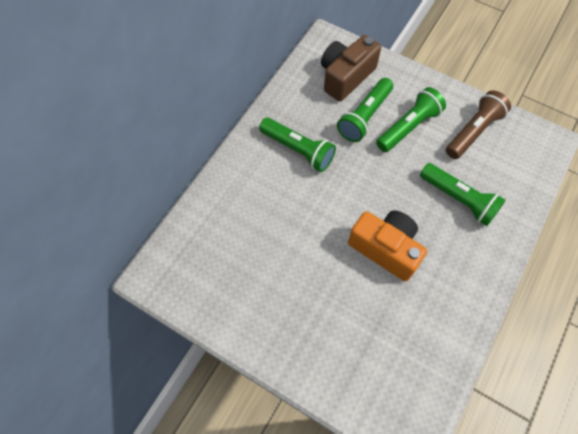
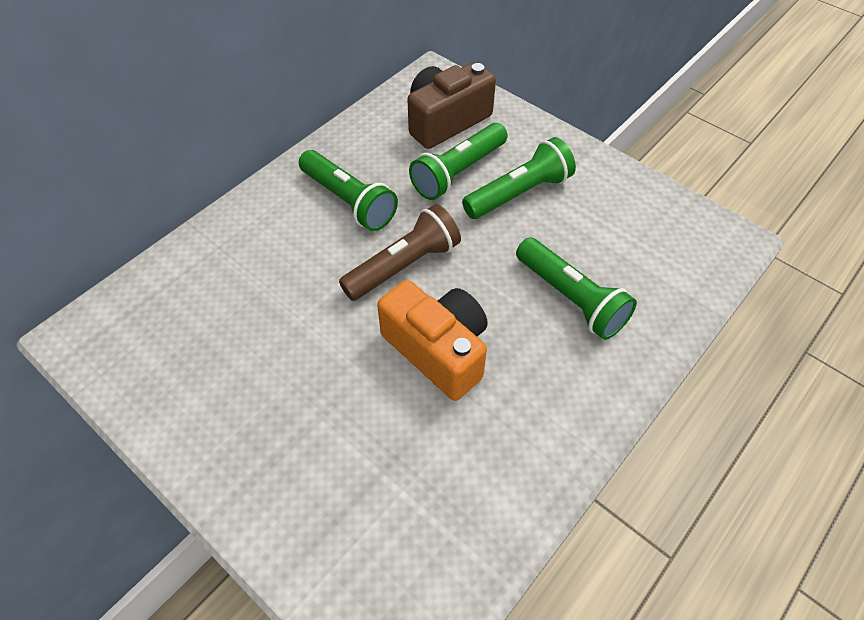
camera: 10 degrees right, 10 degrees down
brown flashlight [446,90,511,159] -> brown flashlight moved to [339,204,461,301]

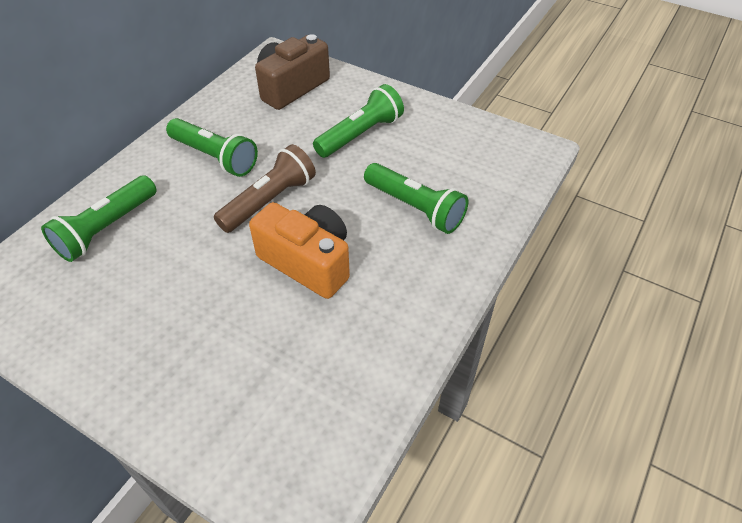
camera: 10 degrees left, 5 degrees down
green flashlight [409,123,508,200] -> green flashlight moved to [41,175,157,262]

